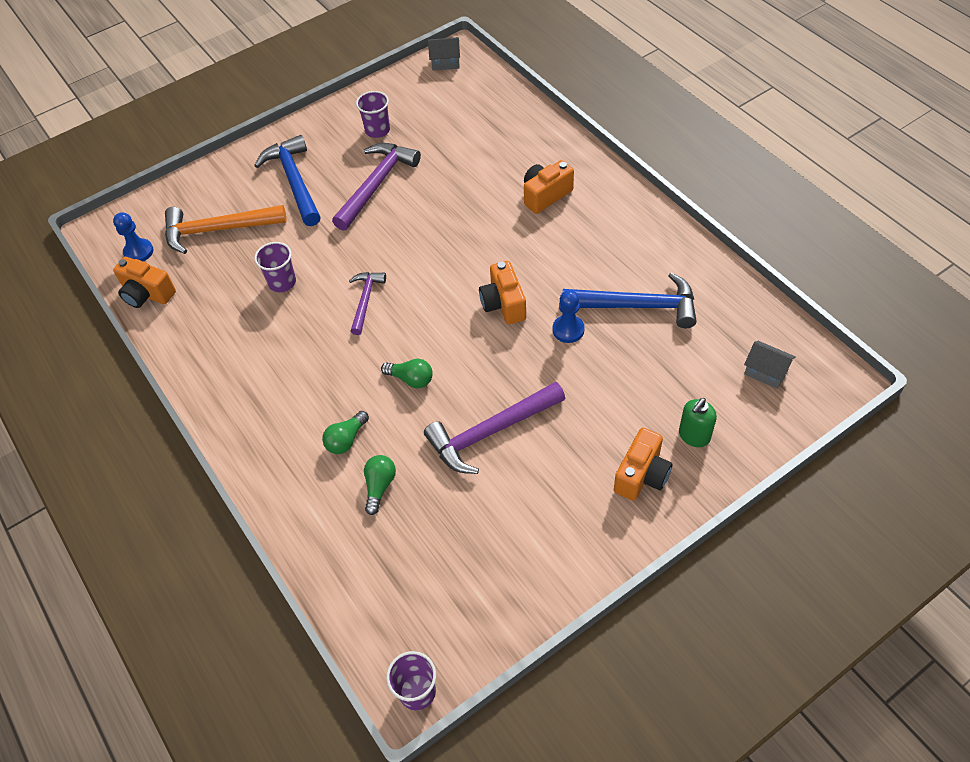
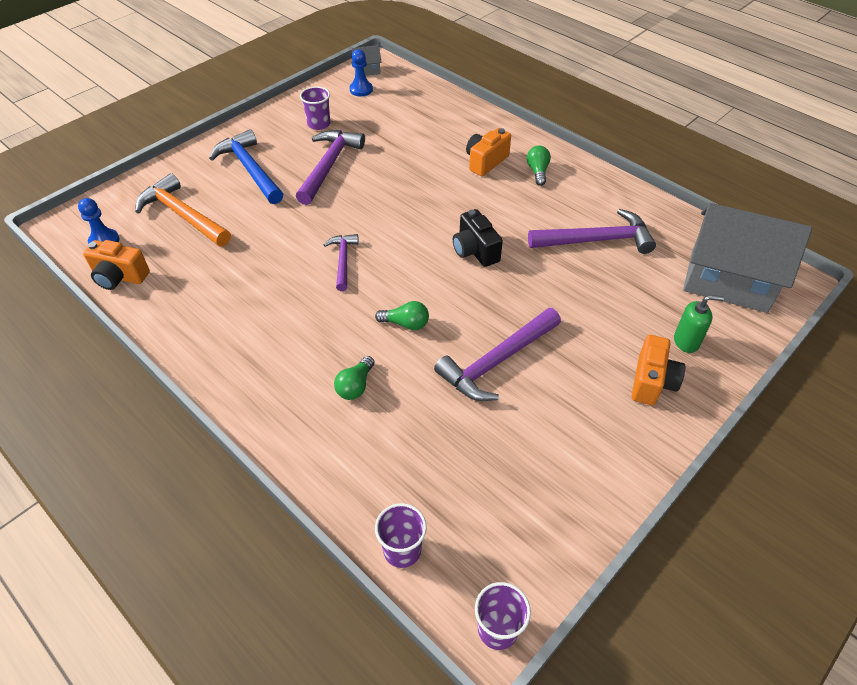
camera: 15 degrees left, 5 degrees down
orange hammer [165,205,287,254] -> orange hammer turned 60 degrees clockwise [135,173,231,246]
purple cup [254,242,296,292] -> purple cup moved to [375,503,427,568]
green light bulb [364,455,396,515] -> green light bulb moved to [527,146,551,186]
orange camera [479,261,526,324] -> black camera [453,209,503,267]
blue pawn [552,290,585,343] -> blue pawn moved to [349,49,373,96]
blue hammer [563,272,697,328] -> purple hammer [528,209,656,254]
green soap dispenser [679,398,717,447] -> green soap dispenser turned 120 degrees counterclockwise [674,295,724,353]
grey house [744,341,796,389] -> grey house [683,203,812,313], size x2.49

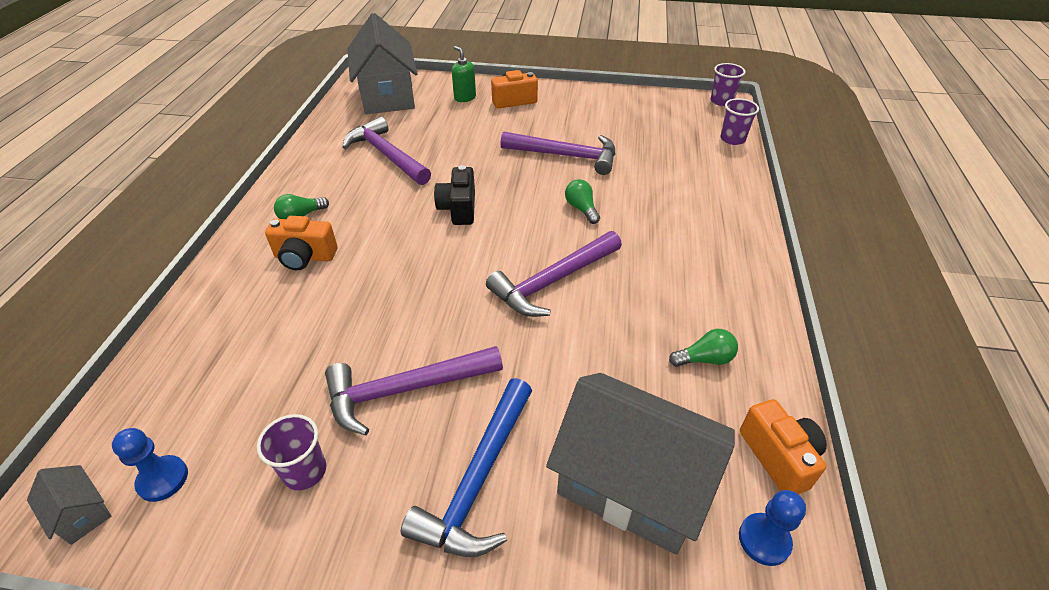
camera: 125 degrees left, 5 degrees down
orange hammer [135,173,231,246] -> grey house [546,373,735,555]
purple hammer [324,234,359,291] -> purple hammer [486,231,622,317], size x1.70
green light bulb [334,356,375,400] -> green light bulb moved to [669,329,738,367]
black camera [453,209,503,267] -> black camera turned 150 degrees clockwise [434,165,475,225]

